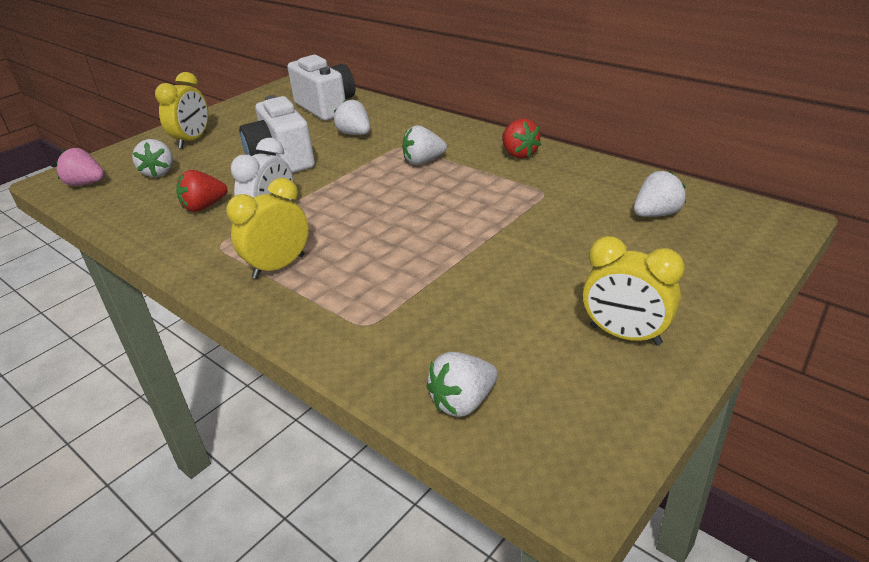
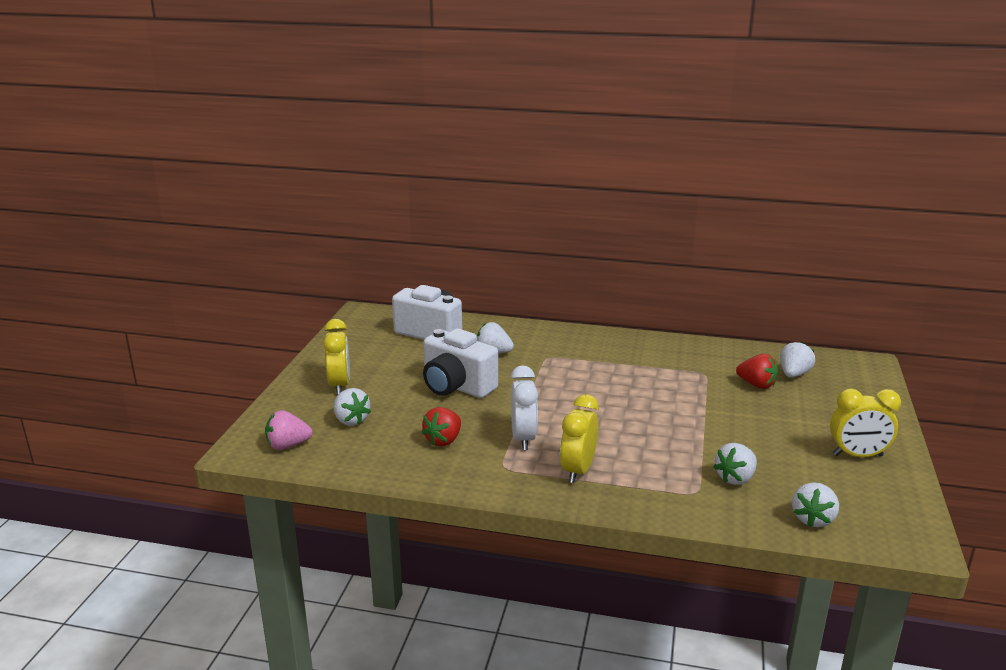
camera: 30 degrees left, 10 degrees down
white strawberry [402,125,447,165] -> white strawberry moved to [714,443,757,485]
red strawberry [502,119,541,159] -> red strawberry moved to [736,354,778,389]

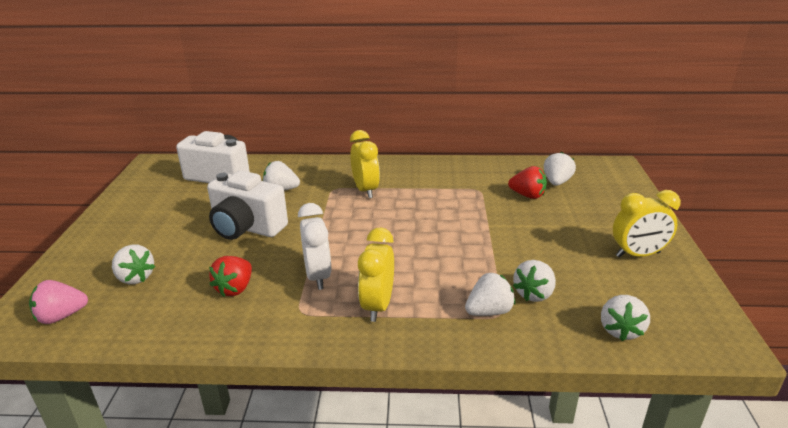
camera: 10 degrees left, 5 degrees up
yellow clock [323,319,350,395] -> yellow clock moved to [350,130,380,198]
none -> white strawberry [465,272,515,316]

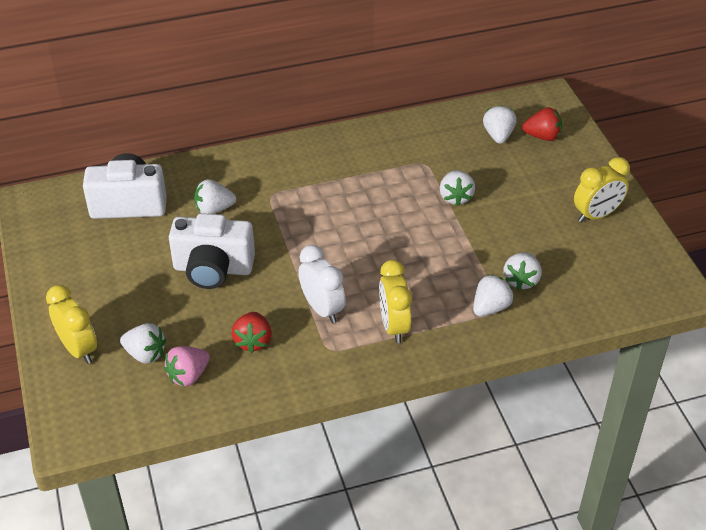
camera: 20 degrees left, 15 degrees up
pink strawberry [29,280,88,324] -> pink strawberry moved to [164,346,210,386]
yellow clock [350,130,380,198] -> yellow clock moved to [46,285,97,364]
red strawberry [508,166,547,199] -> red strawberry moved to [522,107,562,141]
white strawberry [601,295,650,341] -> white strawberry moved to [440,170,475,206]

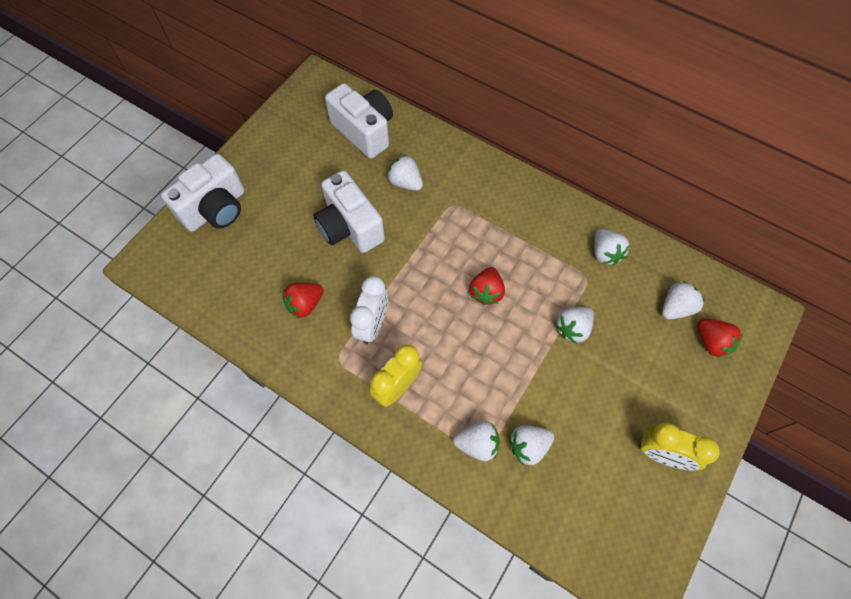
camera: 50 degrees right, 20 degrees up
yellow clock [46,285,97,364] -> white camera [161,154,245,232]
white strawberry [120,323,166,364] -> white strawberry moved to [594,229,630,265]
pink strawberry [164,346,210,386] -> none
none -> red strawberry [470,267,505,305]

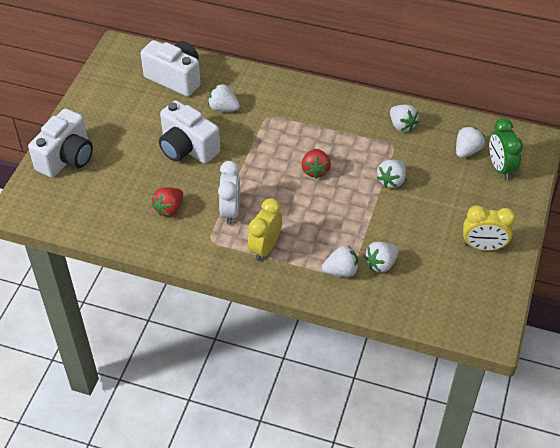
camera: 15 degrees left, 15 degrees down
red strawberry [698,319,743,358] -> green clock [489,118,523,180]

